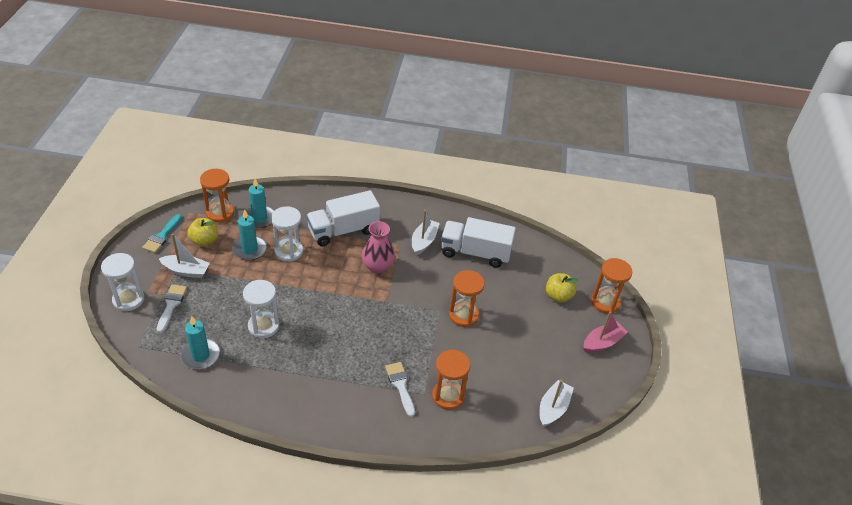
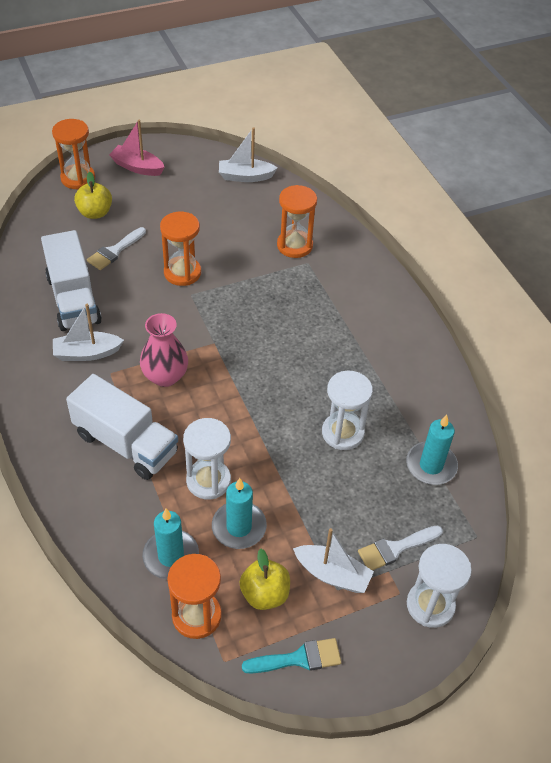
camera: 120 degrees left, 5 degrees up
white boat [159,234,210,278] -> white boat turned 135 degrees clockwise [293,528,374,593]
white brush [385,362,415,417] -> white brush moved to [87,227,146,270]

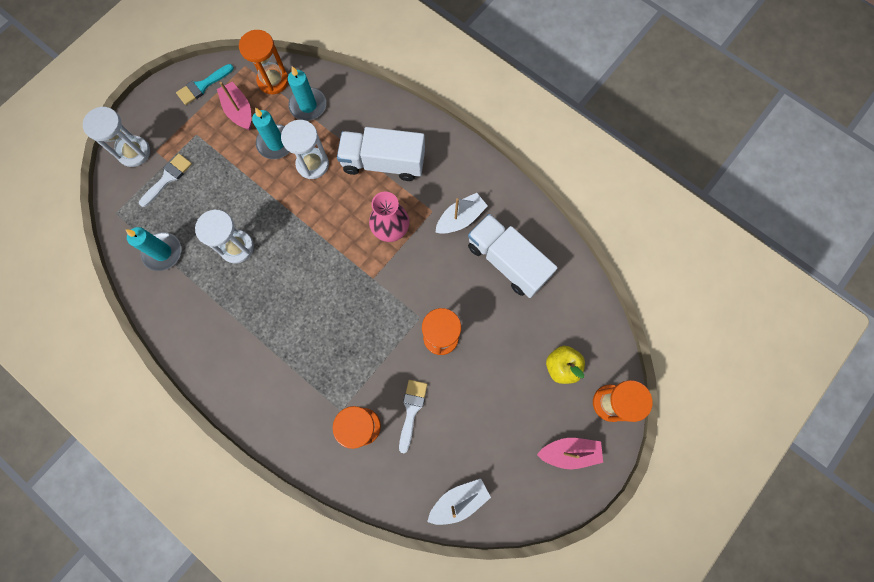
camera: 155 degrees right, 25 degrees up
white brush [87,227,146,270] -> white brush moved to [399,380,427,453]
yellow apple [240,549,290,610] -> pink boat [217,82,251,130]
white boat [293,528,374,593] -> none

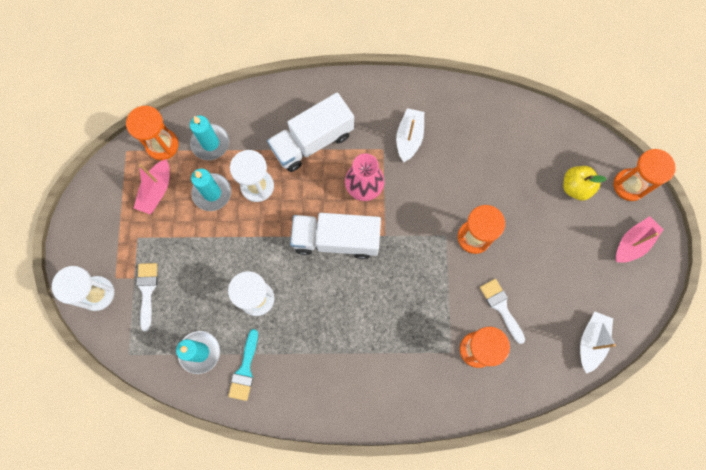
camera: 40 degrees left, 0 degrees up
turquoise brush [176,64,234,105] -> turquoise brush moved to [228,329,258,401]
pink boat [217,82,251,130] -> pink boat turned 90 degrees counterclockwise [134,159,170,214]
white truck [468,214,558,298] -> white truck moved to [290,213,381,259]

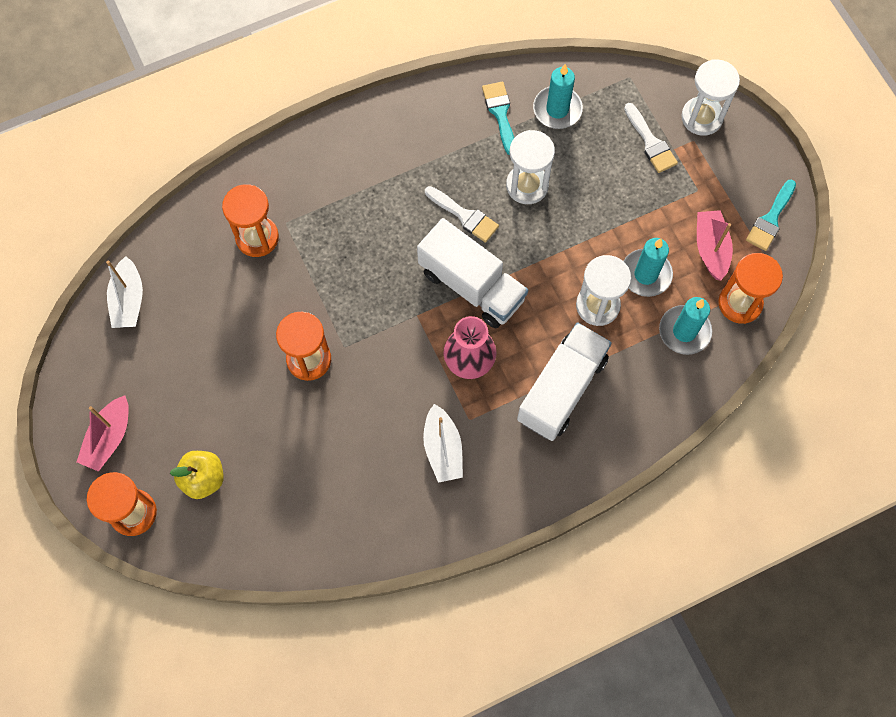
camera: 155 degrees right, 5 degrees down
white truck [290,213,381,259] -> white truck turned 60 degrees clockwise [417,218,528,328]
white brush [480,279,525,344] -> white brush moved to [425,186,499,243]
none -> turquoise brush [746,179,796,251]

